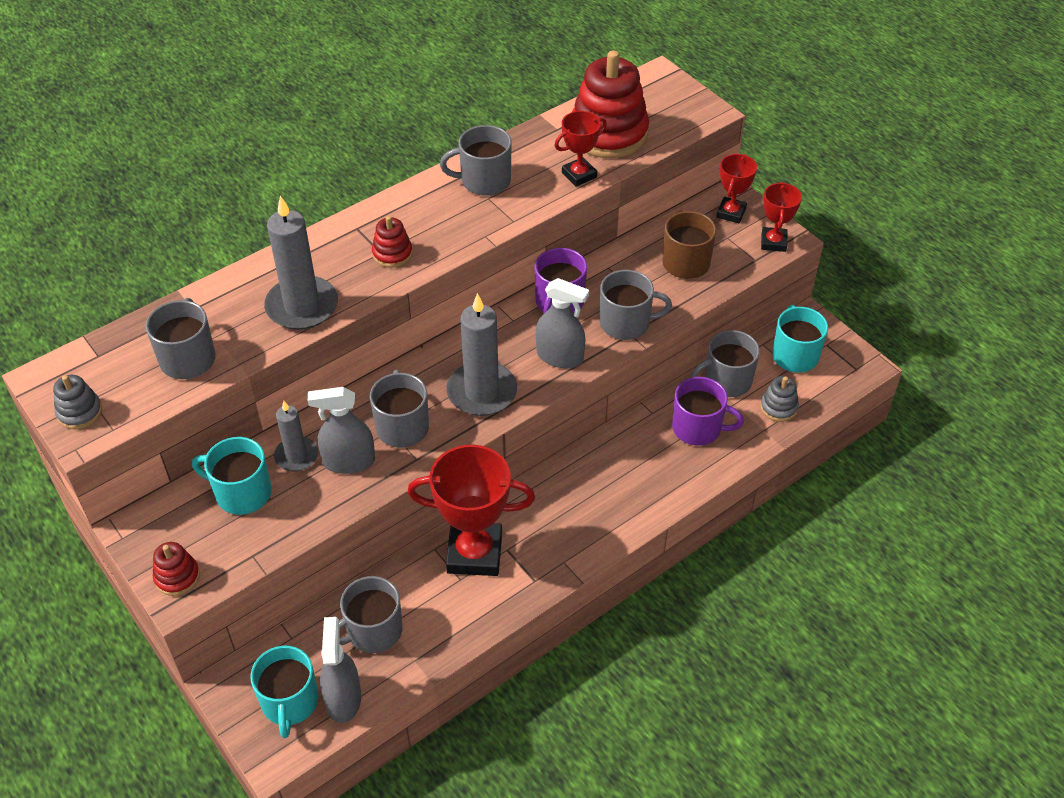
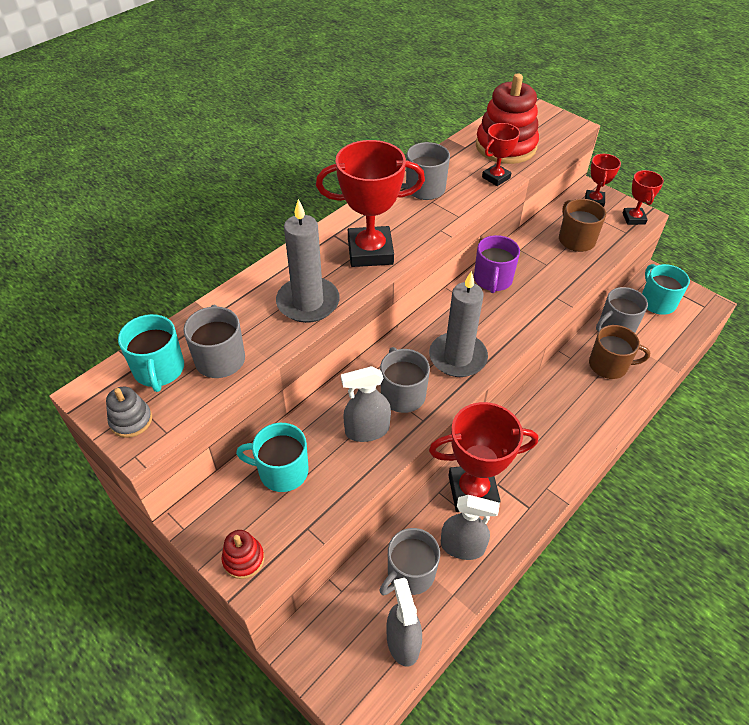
camera: 10 degrees left, 0 degrees up
turquoise mug [250,646,319,738] -> turquoise mug moved to [118,314,184,392]
grey candle [274,401,318,472] -> none
red stacking toy [372,216,413,268] -> red trophy [316,140,425,267]
grey spray bottle [536,278,589,368] -> grey spray bottle moved to [441,495,500,560]
grey mug [600,270,672,340] -> none
purple mug [672,377,744,446] -> brown mug [589,325,650,379]
grey stacking toy [760,376,799,422] -> none

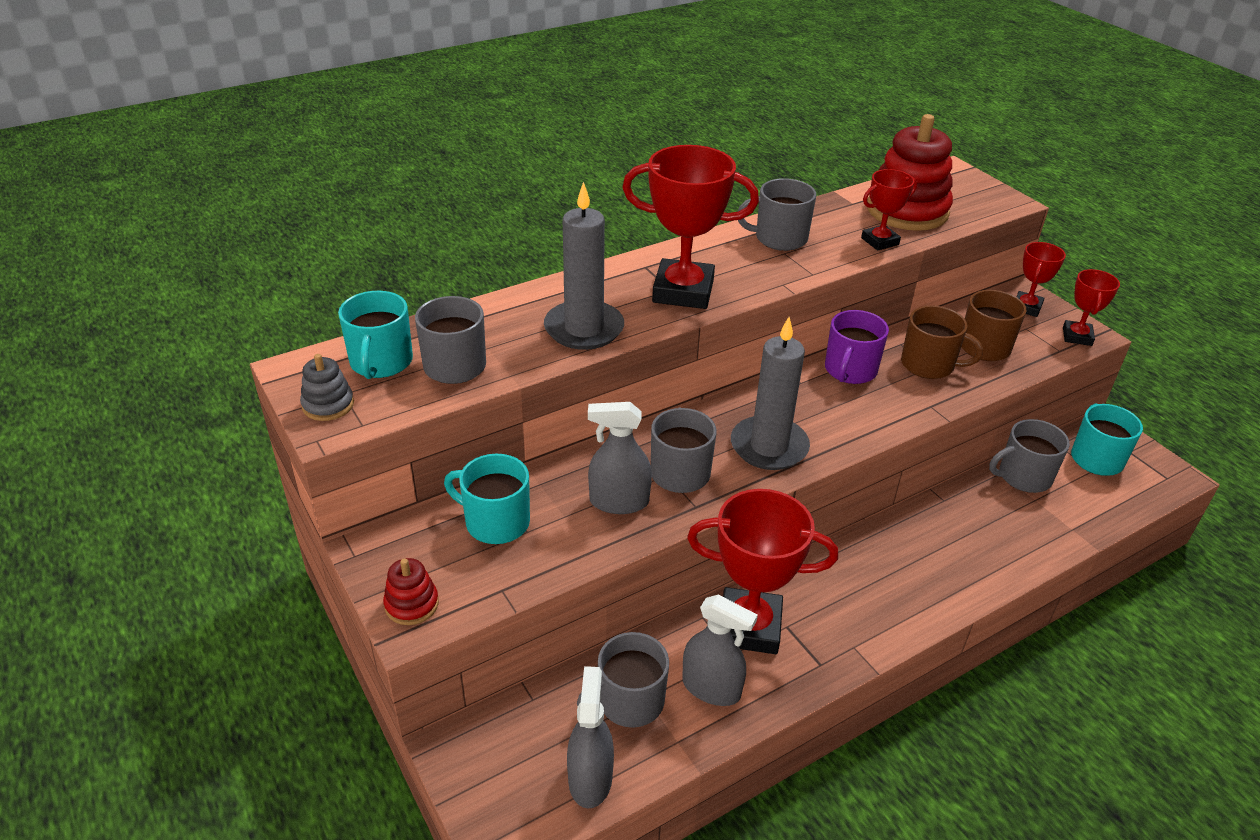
camera: 15 degrees right, 10 degrees down
brown mug [589,325,650,379] -> brown mug moved to [901,305,983,379]

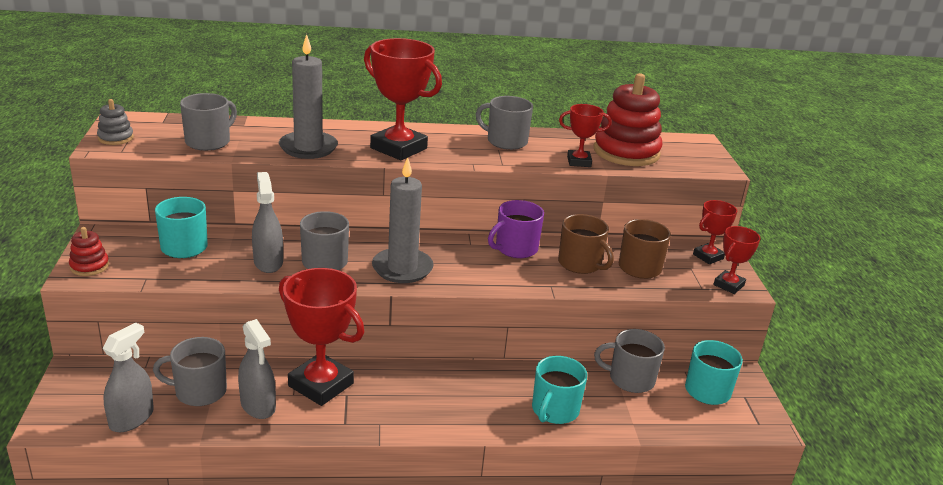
camera: 25 degrees right, 10 degrees down
turquoise mug [338,291,413,379] -> turquoise mug moved to [532,356,587,424]
grey spray bottle [588,402,652,514] -> grey spray bottle turned 45 degrees clockwise [252,172,283,273]

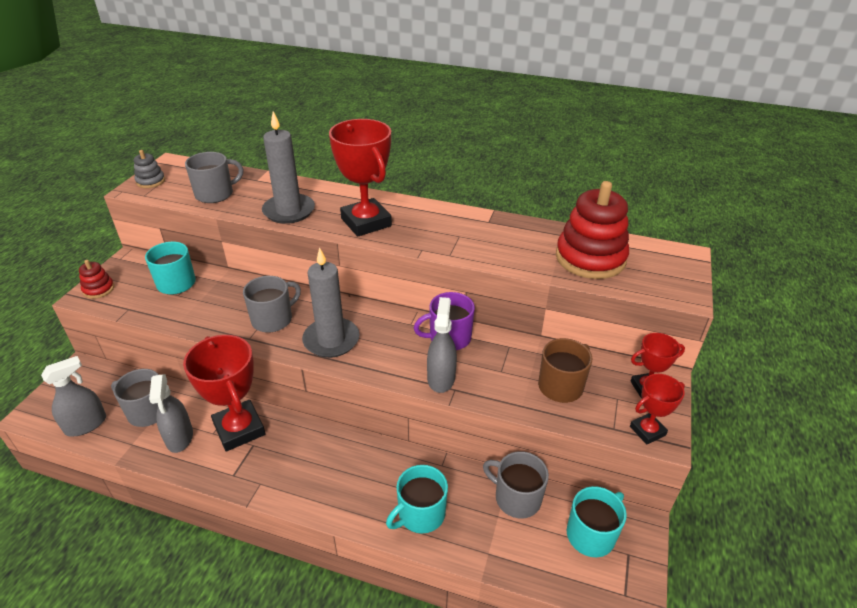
camera: 25 degrees right, 10 degrees up
grey spray bottle [252,172,283,273] -> grey spray bottle moved to [427,297,457,393]
grey mug [476,96,533,150] -> none
brown mug [558,214,614,274] -> none
red trophy [559,104,612,167] -> none

